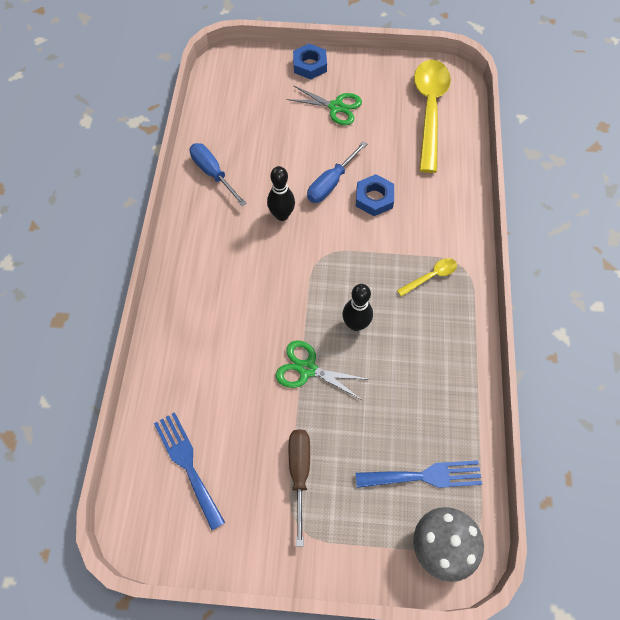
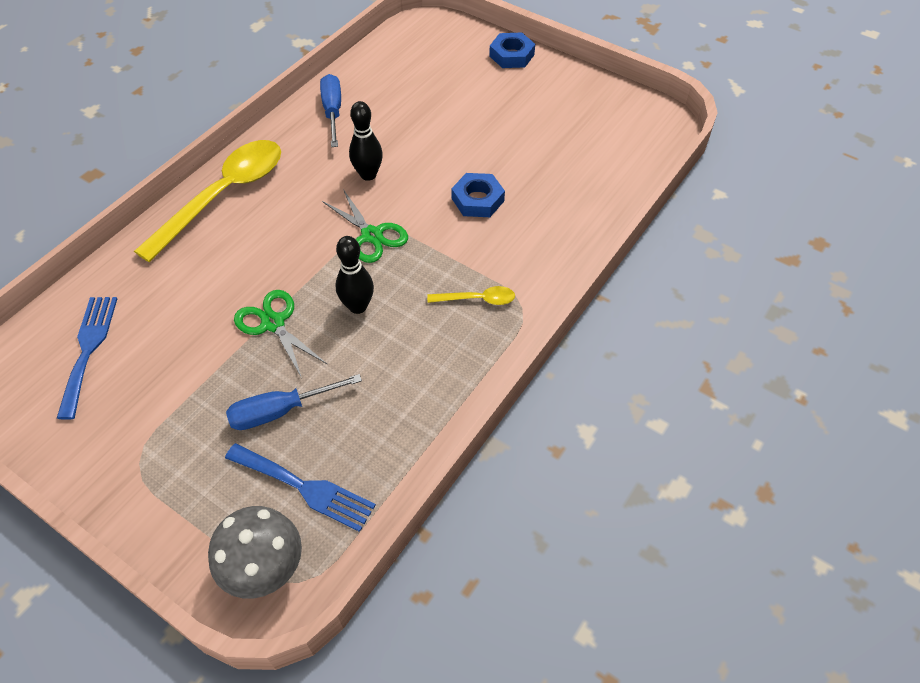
camera: 30 degrees right, 10 degrees down
green scissors [286,85,362,125] -> green scissors moved to [322,189,408,263]
brown screwdriver [289,429,310,547] -> none
blue screwdriver [307,141,367,203] -> blue screwdriver moved to [226,374,362,430]
yellow spoon [414,60,451,173] -> yellow spoon moved to [134,140,281,262]

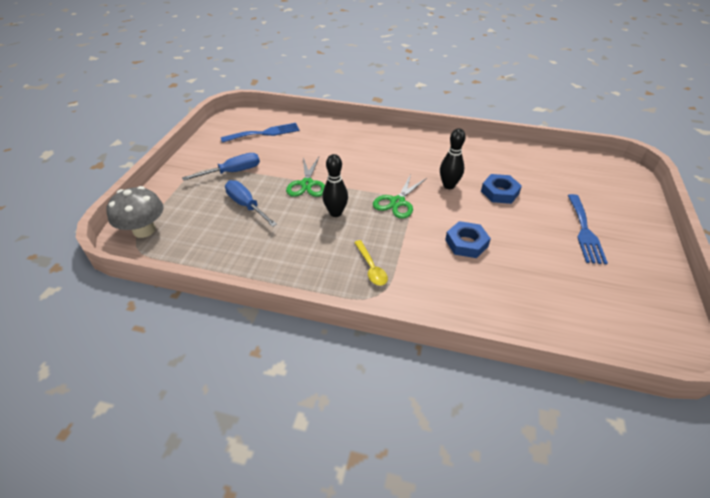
camera: 70 degrees right, 10 degrees down
yellow spoon [134,140,281,262] -> none
blue fork [225,443,376,532] -> blue fork moved to [568,194,608,264]
green scissors [234,290,327,378] -> green scissors turned 150 degrees clockwise [286,157,325,197]
blue screwdriver [320,74,341,147] -> blue screwdriver moved to [182,153,260,181]
blue nut [489,33,535,68] -> blue nut moved to [481,174,522,204]

